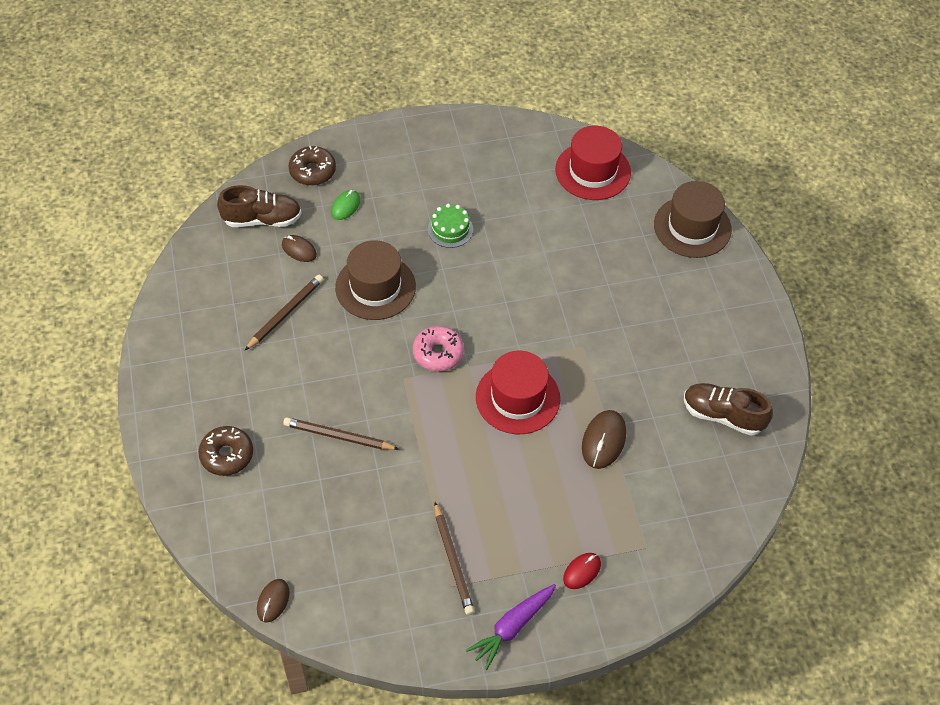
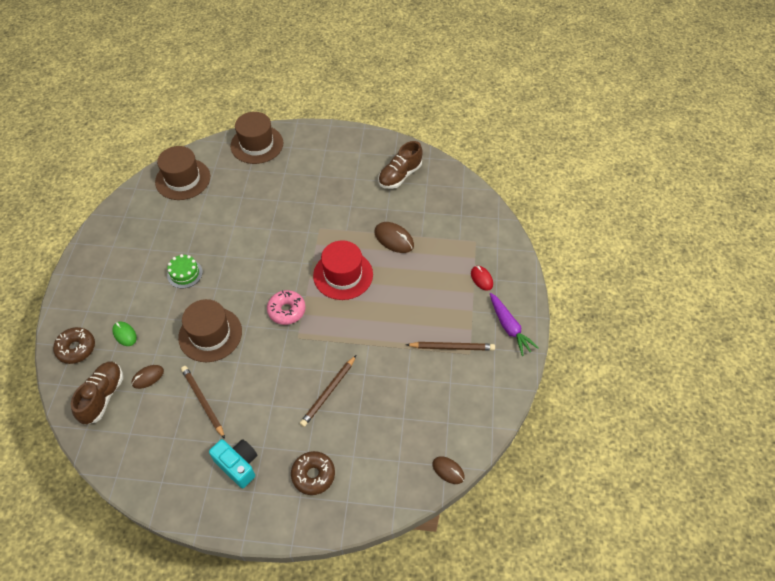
camera: 70 degrees left, 0 degrees up
red hat [555,126,631,200] -> brown hat [155,146,210,200]
none -> turquoise camera [209,439,257,488]

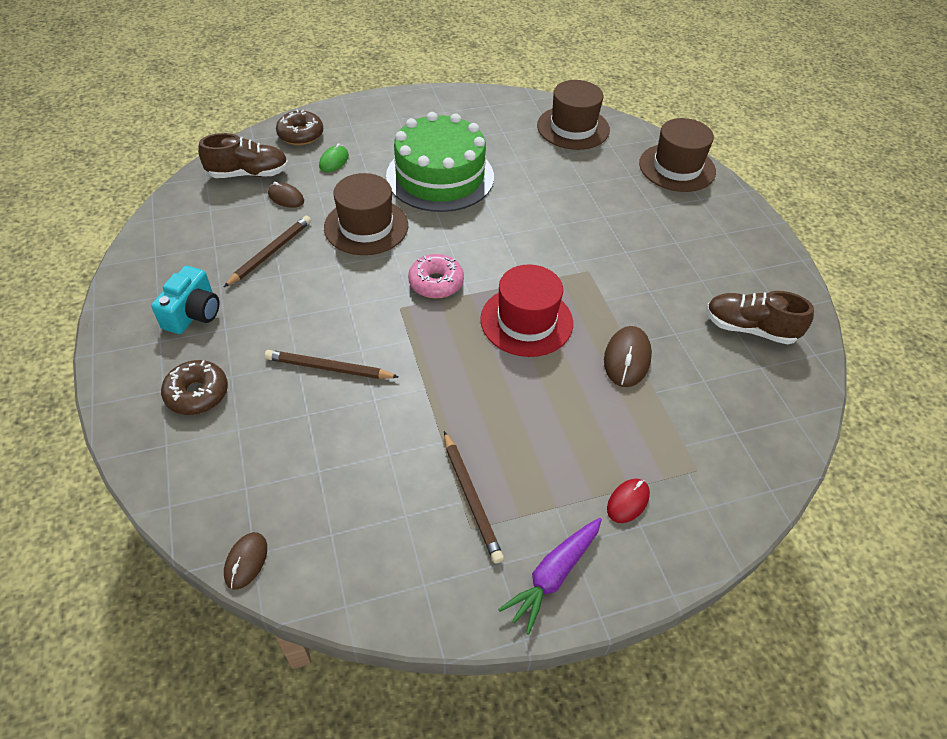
camera: 65 degrees right, 5 degrees down
green cake [167,254,203,288] -> green cake [386,112,494,212], size x2.35

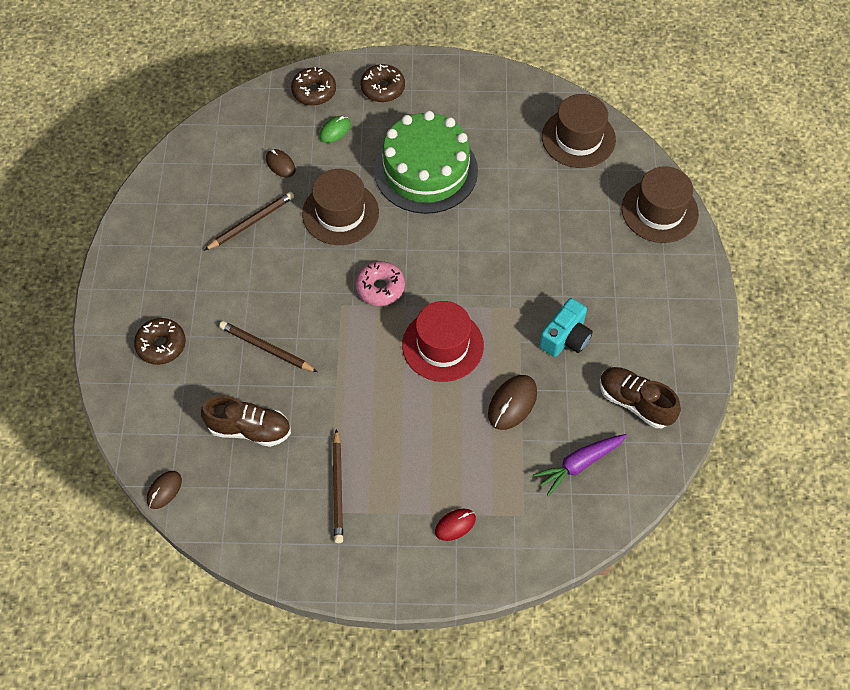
camera: 20 degrees right, 10 degrees up
turquoise camera [151,266,219,334] -> turquoise camera moved to [539,298,593,357]
brown shoe [198,133,288,178] -> brown shoe moved to [201,395,291,447]
purple carrot [498,518,602,635] -> purple carrot moved to [533,434,627,496]
none -> brown donut [360,64,405,102]

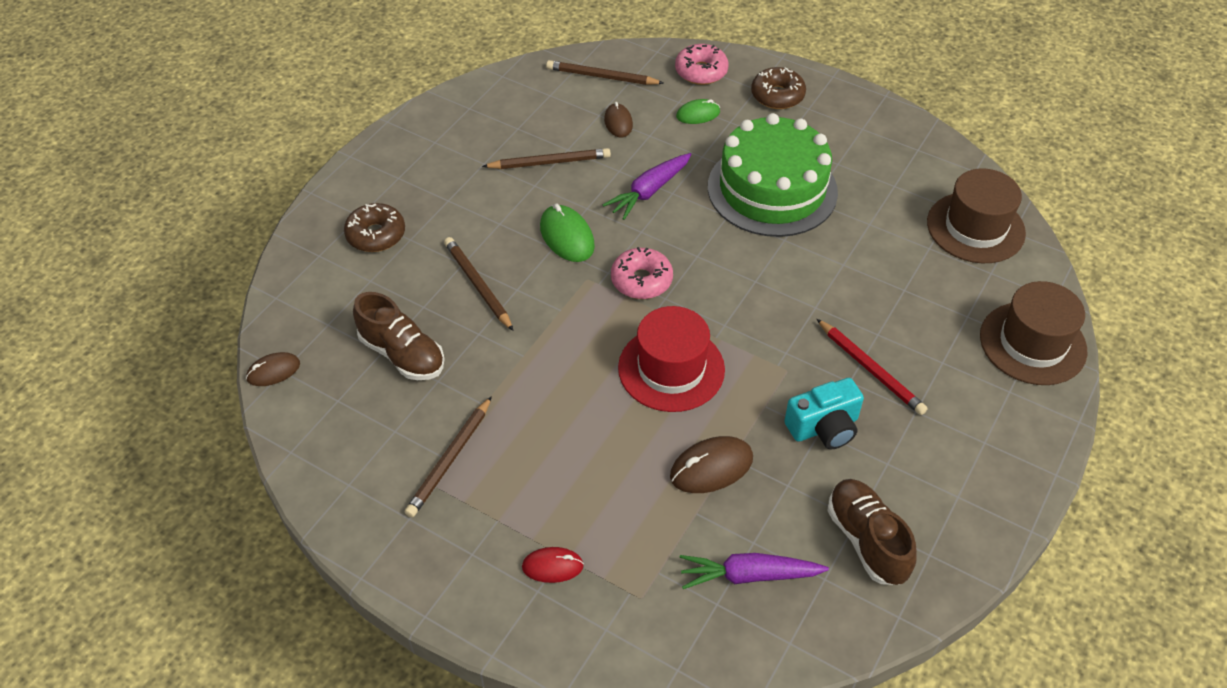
camera: 30 degrees right, 10 degrees down
brown donut [291,67,336,106] -> pink donut [675,44,729,85]
brown hat [302,169,379,245] -> purple carrot [603,153,692,220]
none -> green mouse [540,203,595,262]
none -> brown pencil [546,60,663,85]
none -> red pencil [817,319,928,415]

